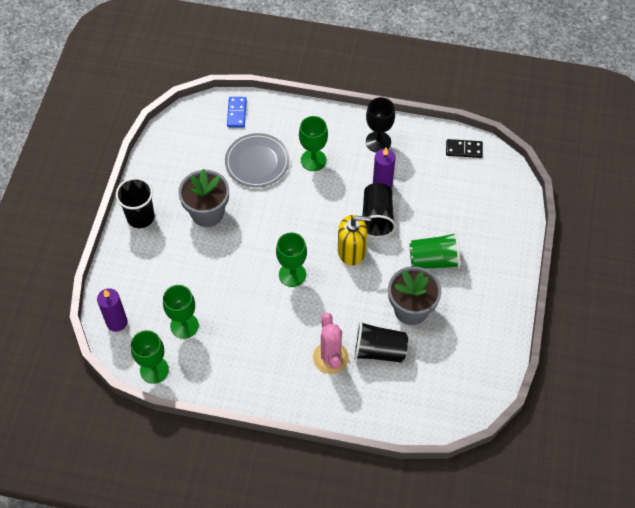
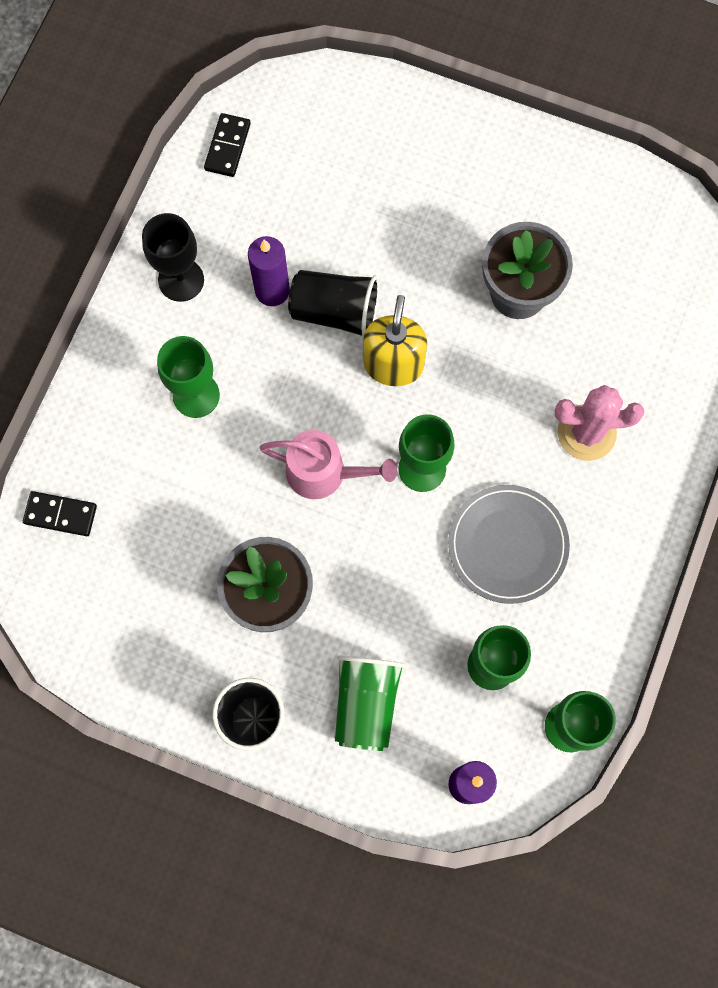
camera: 80 degrees left, 15 degrees up
grey plate [225,133,290,187] -> grey plate moved to [448,485,570,604]
blue domino [227,97,247,128] -> black domino [23,491,97,536]
black cup [354,321,408,363] -> none
green cup [409,232,460,269] -> green cup moved to [335,656,405,751]
none -> pink watering can [260,430,397,499]

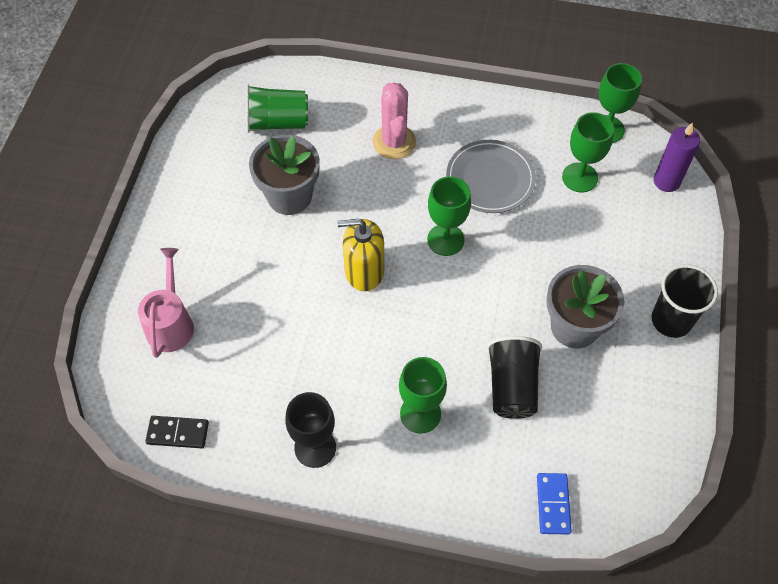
camera: 100 degrees left, 15 degrees down
black domino [23,491,97,536] -> blue domino [537,473,572,535]
purple candle [248,236,290,306] -> none
pink watering can [260,430,397,499] -> pink watering can moved to [138,248,194,358]
black cup [288,270,379,338] -> black cup moved to [487,336,542,419]
green cup [335,656,405,751] -> green cup moved to [246,85,308,133]

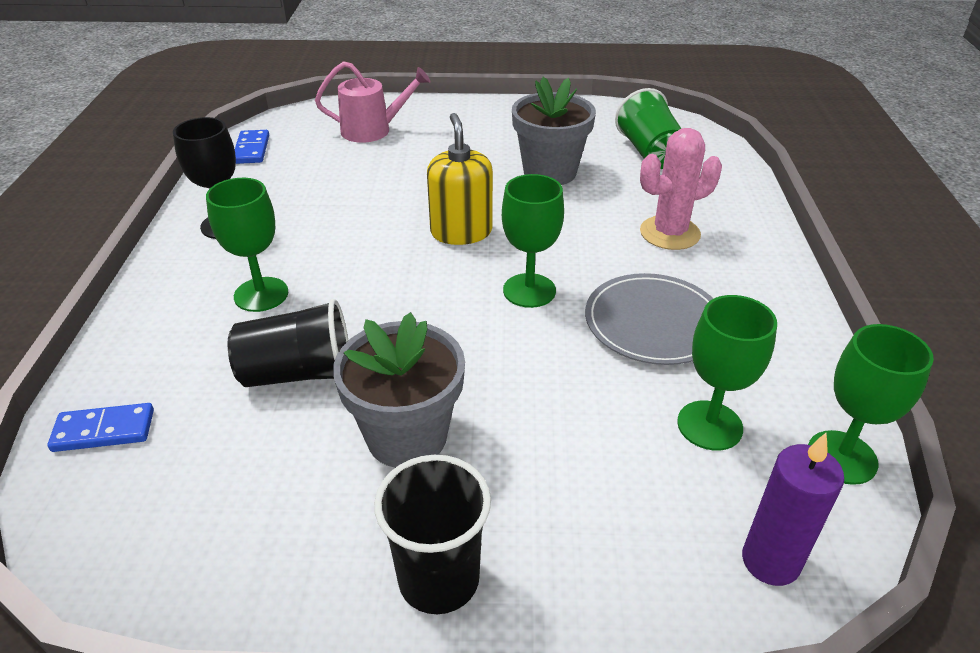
camera: 80 degrees right, 20 degrees down
black domino [146,416,209,448] -> blue domino [235,130,269,164]

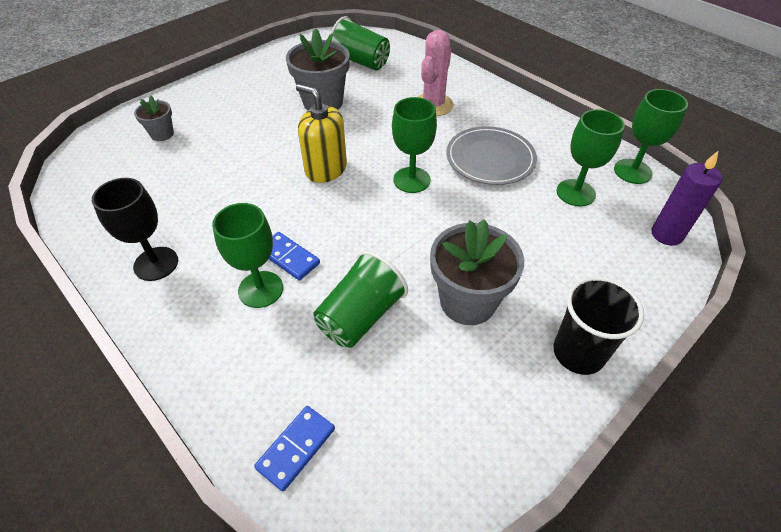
camera: 45 degrees left, 10 degrees up
black cup [228,299,348,387] -> green cup [313,251,408,348]
blue domino [235,130,269,164] -> blue domino moved to [269,232,320,280]
pink watering can [315,61,431,143] -> grey flower pot [134,96,174,141]

